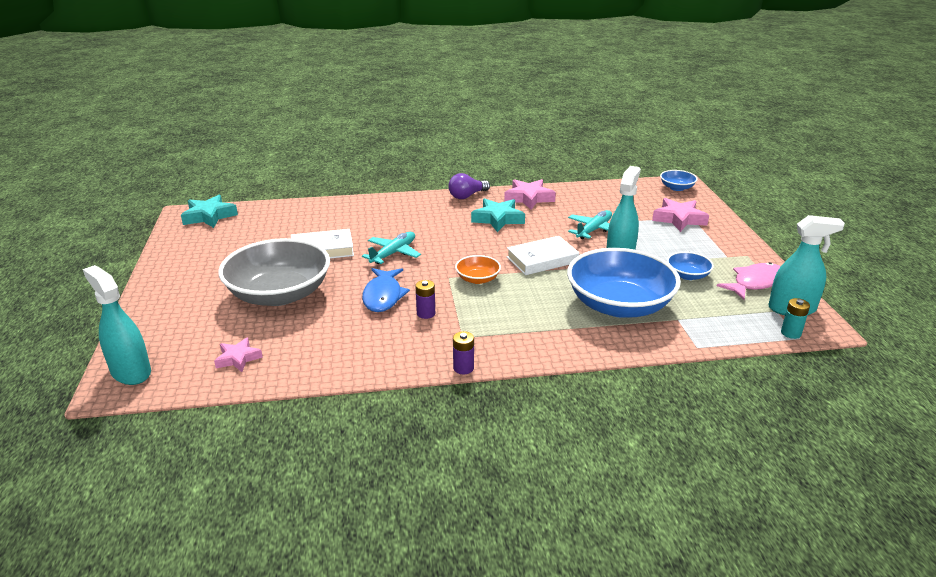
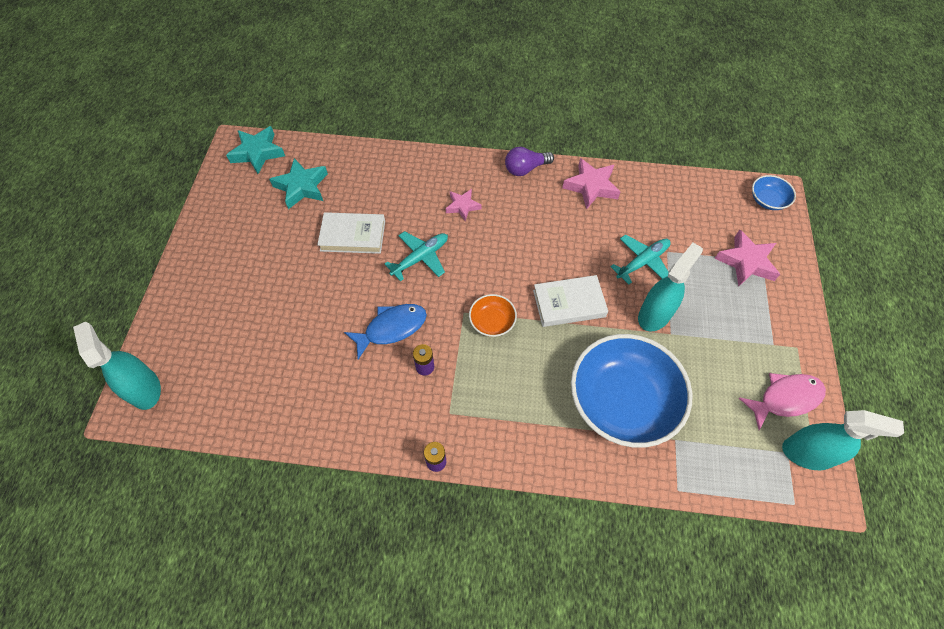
camera: 15 degrees right, 30 degrees up
pink star [214,337,263,372] -> pink star moved to [446,189,482,222]
grey bowl [218,238,330,306] -> none
blue fish [362,268,410,312] -> blue fish turned 135 degrees counterclockwise [344,304,427,359]
turquoise star [471,198,525,232] -> turquoise star moved to [269,158,328,209]
blue bowl [667,252,714,280] -> none
turquoise battery [781,298,810,339] -> none

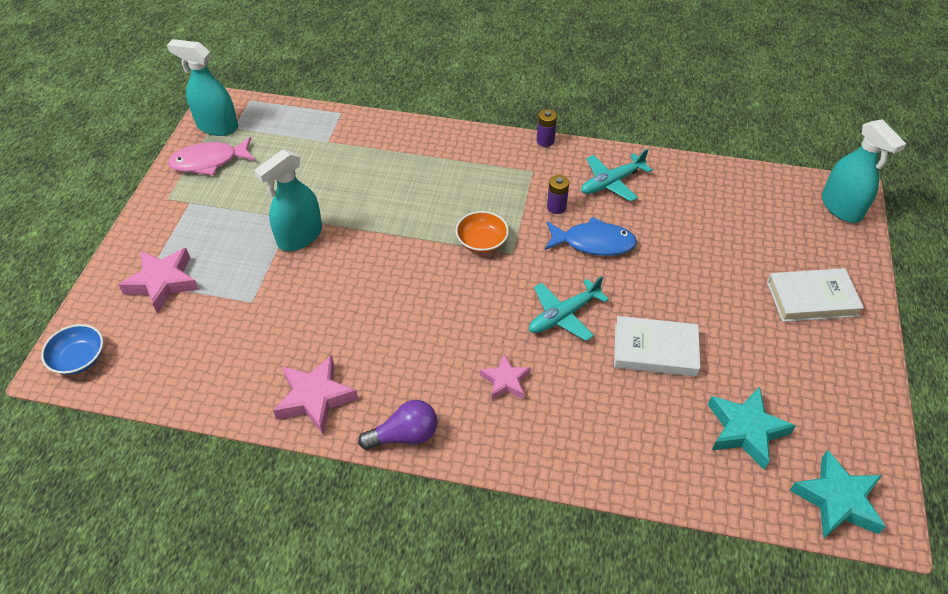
camera: 175 degrees left, 10 degrees down
blue fish [344,304,427,359] -> blue fish turned 150 degrees counterclockwise [545,217,637,256]
white book [533,275,608,327] -> white book moved to [767,268,864,322]
blue bowl [571,334,692,448] -> none
turquoise plane [610,235,671,285] -> turquoise plane moved to [581,149,652,202]

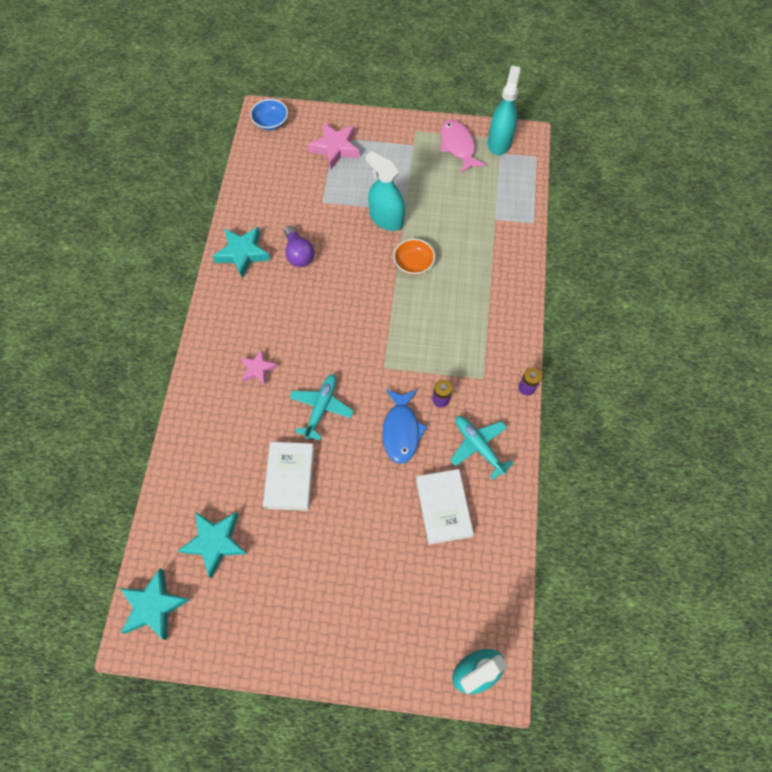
camera: 85 degrees right, 15 degrees up
pink star [273,355,358,434] -> turquoise star [212,227,270,278]
purple light bulb [358,400,438,450] -> purple light bulb moved to [285,225,314,267]
orange bowl [456,211,509,253] -> orange bowl moved to [393,239,435,275]
turquoise plane [529,276,609,341] -> turquoise plane turned 60 degrees clockwise [289,374,354,441]
white book [767,268,864,322] -> white book moved to [416,469,474,544]

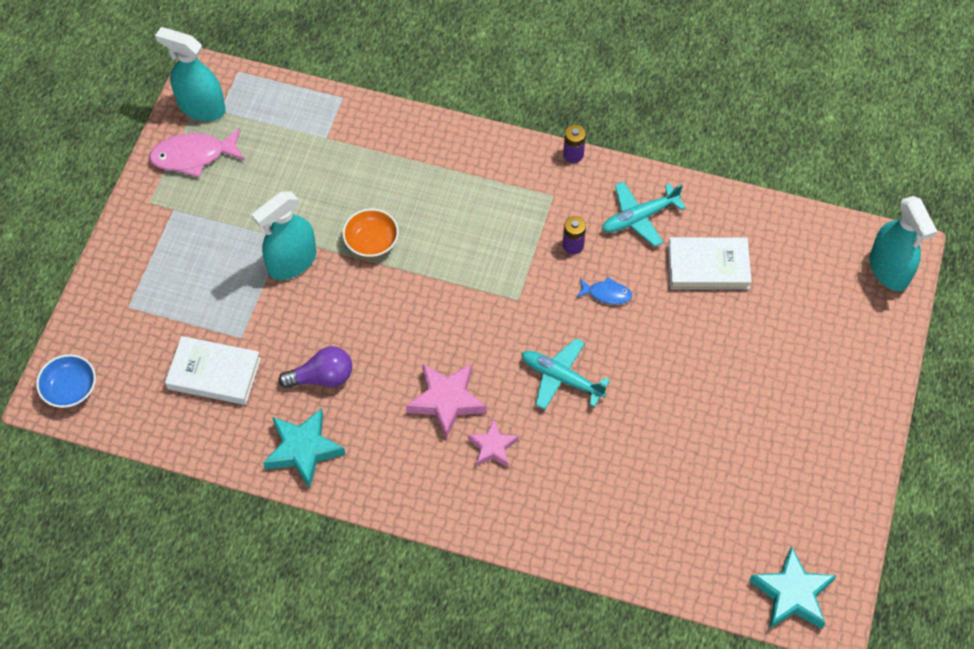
camera: 80 degrees left, 5 degrees down
turquoise star [178,512,247,578] -> none
white book [263,442,314,511] -> white book moved to [165,336,261,405]
pink star [308,122,360,169] -> pink star moved to [406,364,487,439]
blue fish [383,389,427,464] -> blue fish [576,277,632,305], size x0.56

